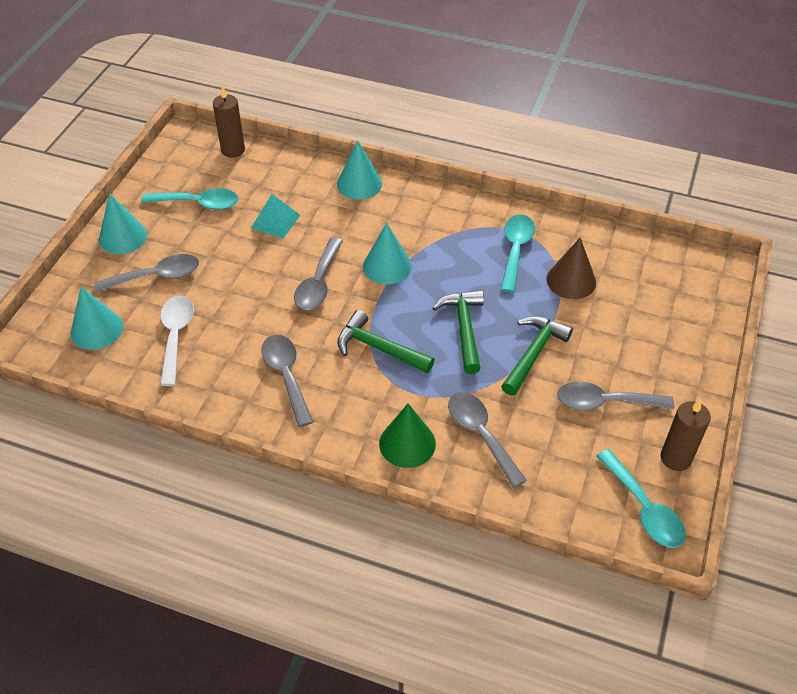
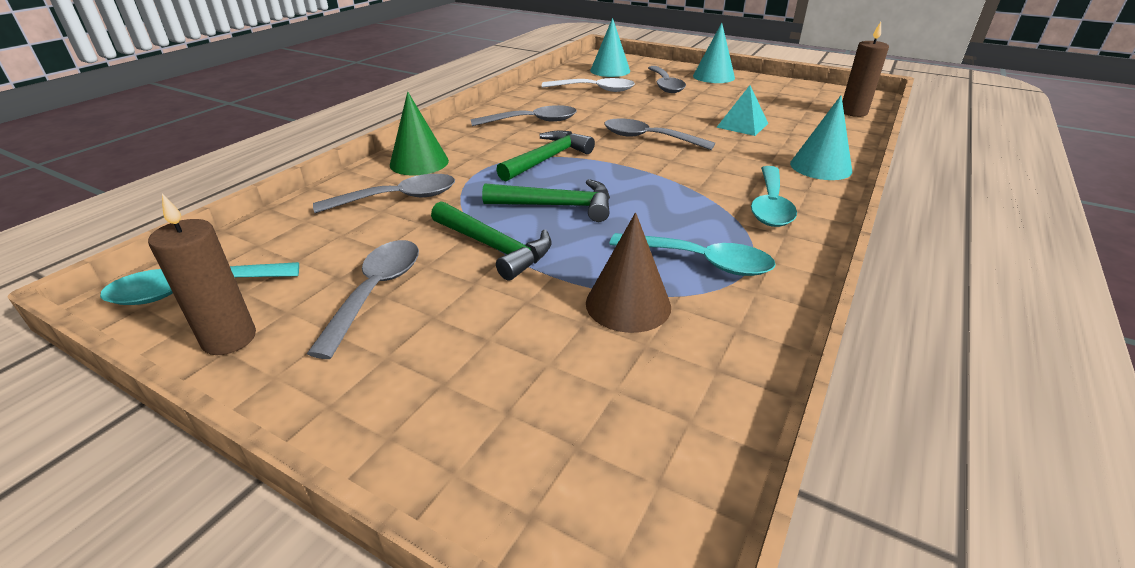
camera: 100 degrees right, 15 degrees down
turquoise spoon [141,188,238,210] -> turquoise spoon moved to [751,166,797,227]
turquoise cone [363,223,412,284] -> none

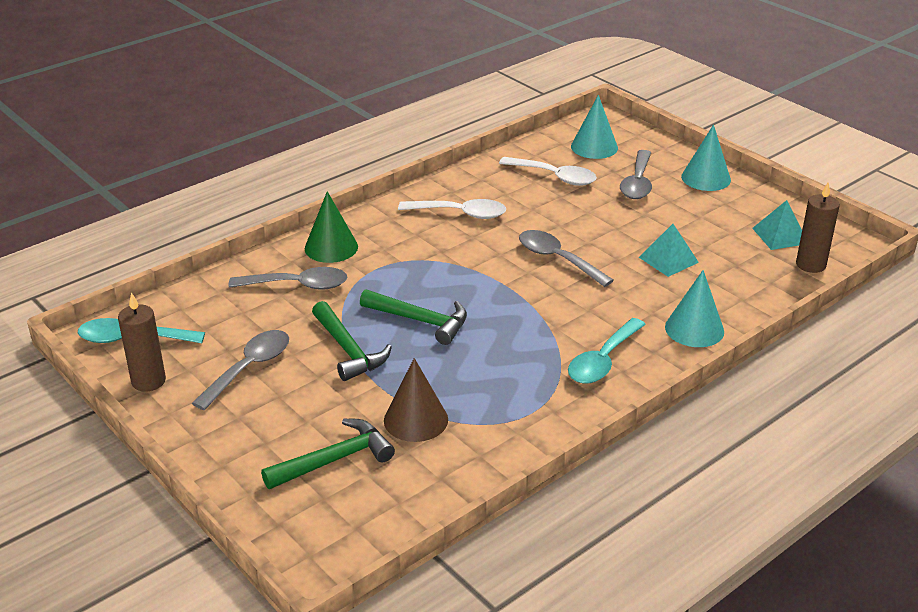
camera: 20 degrees right, 0 degrees up
grey spoon [471,105,577,126] -> white spoon [398,199,506,219]
green hammer [496,131,595,182] -> green hammer moved to [261,419,395,489]
turquoise spoon [609,233,776,276] -> none
none -> turquoise pyramid [752,200,802,250]

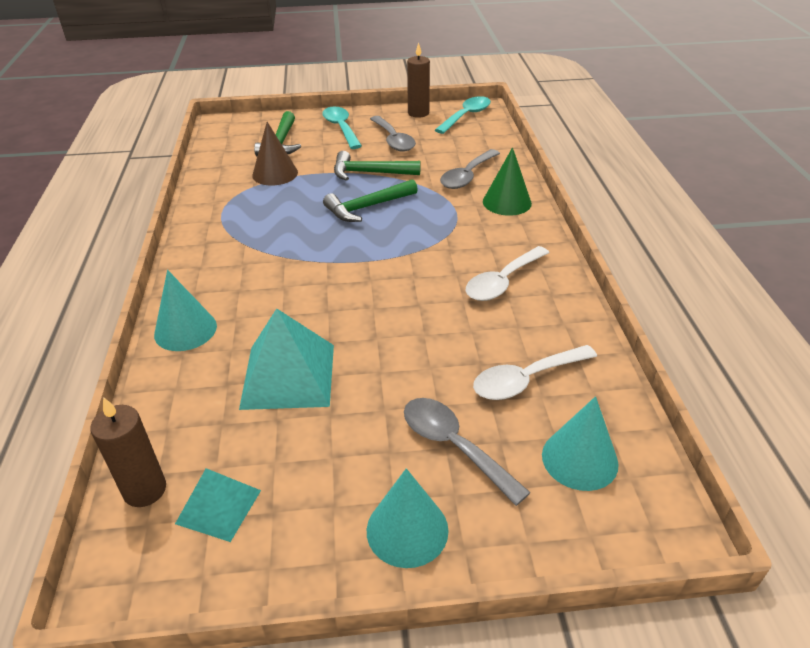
camera: 125 degrees right, 5 degrees up
grey spoon [519,230,614,287] -> none
turquoise spoon [568,318,646,384] -> turquoise spoon moved to [322,106,362,149]
turquoise pyramid [639,224,699,277] -> turquoise pyramid [239,308,334,410], size x1.67

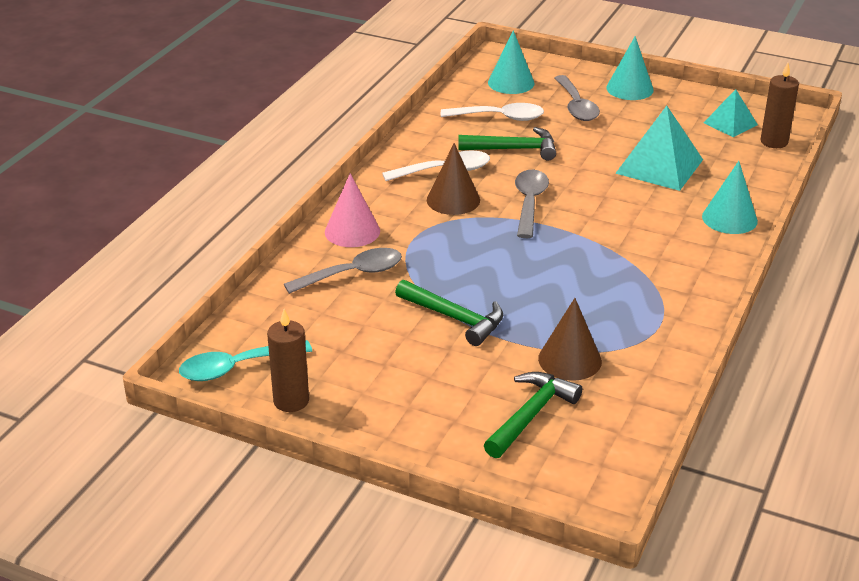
camera: 150 degrees left, 5 degrees down
turquoise spoon [322,106,362,149] -> none
green hammer [323,179,418,222] -> green hammer moved to [458,127,556,161]
grey spoon [370,116,416,152] -> grey spoon moved to [515,170,549,238]
green cone [483,147,532,216] -> pink cone [325,173,380,247]
none -> brown cone [427,143,480,215]

